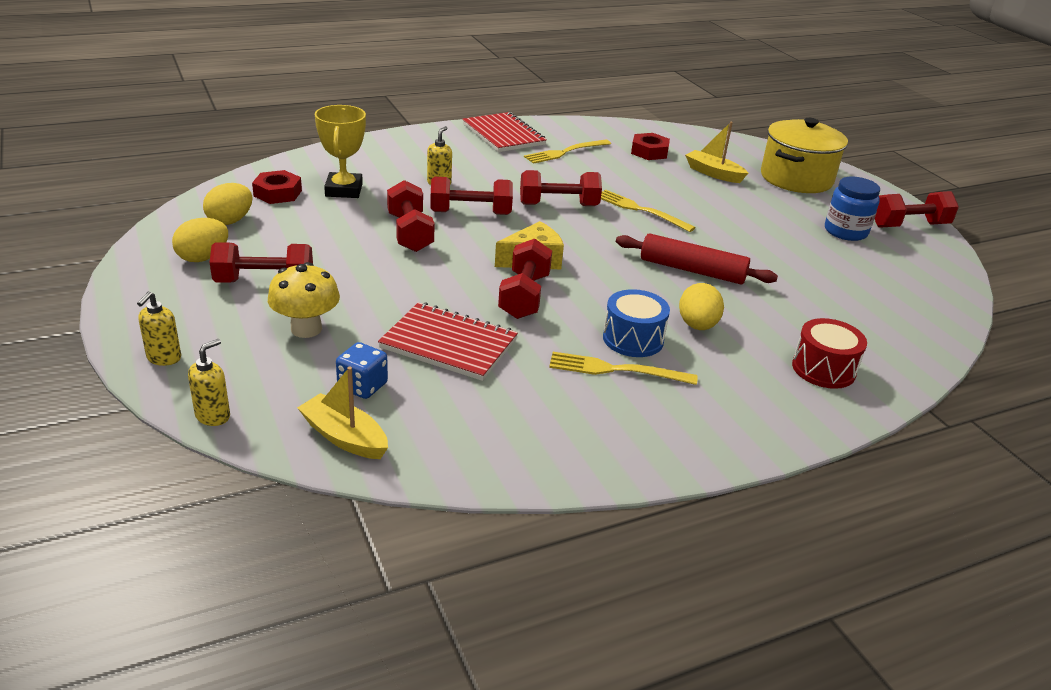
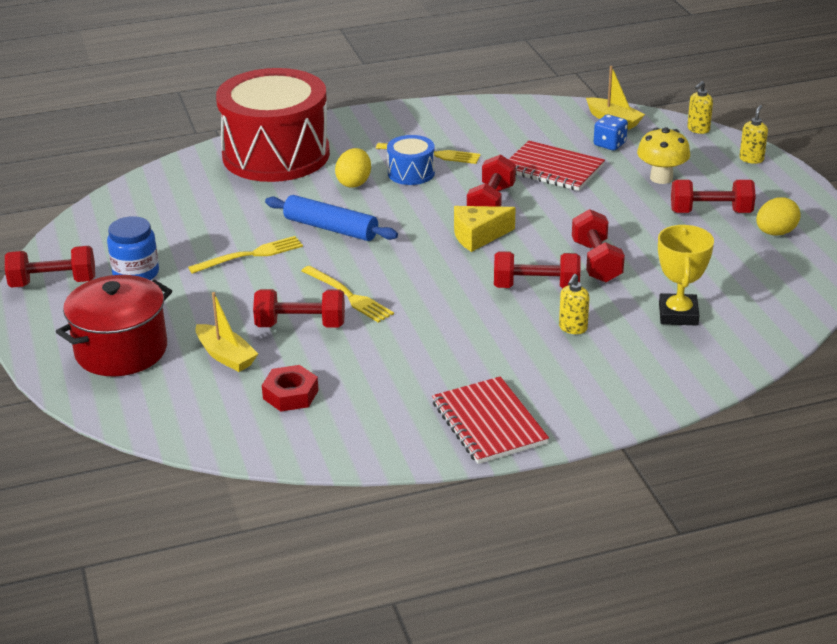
camera: 170 degrees left, 0 degrees up
yellow egg [203,183,252,225] -> none
red nut [252,170,302,204] -> none
red dumbbell [520,170,602,206] -> red dumbbell moved to [253,289,345,328]
yellow fork [524,139,611,164] -> yellow fork moved to [188,236,303,274]
red rolling pin [616,233,778,284] -> blue rolling pin [265,195,398,241]
yellow pot [761,118,848,193] -> red pot [56,275,172,376]
red drum [792,318,867,389] -> red drum [216,68,330,182], size x2.33

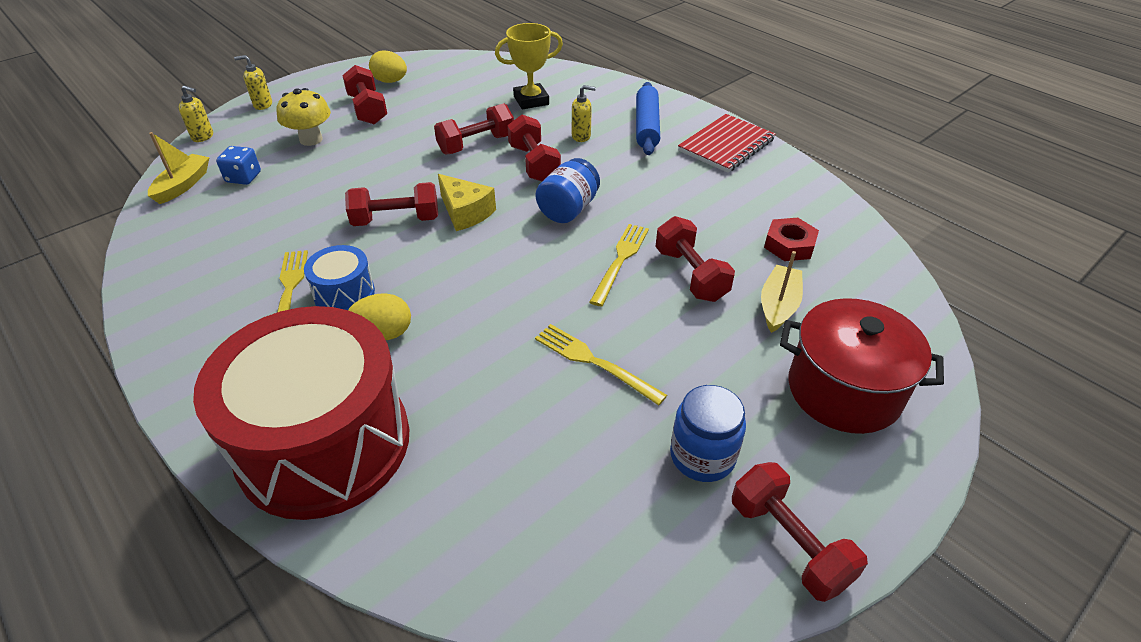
camera: 115 degrees left, 10 degrees up
blue rolling pin [265,195,398,241] -> blue rolling pin moved to [636,82,660,155]
red notebook [508,141,605,191] -> none
none -> blue jar [536,158,600,223]

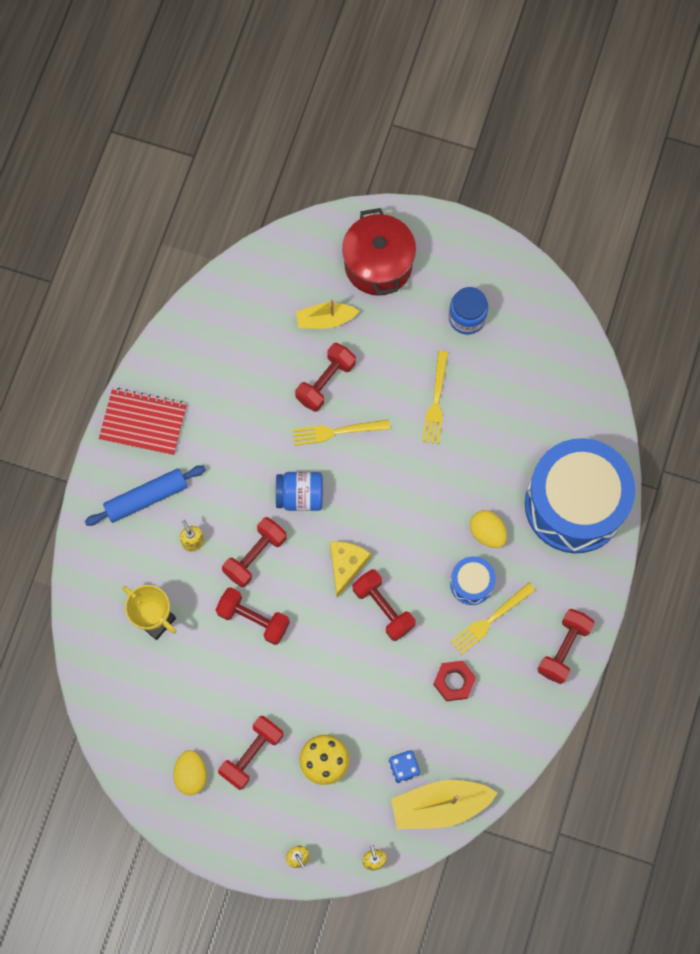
camera: 120 degrees left, 30 degrees up
yellow boat [148,132,210,204] -> yellow boat [391,780,498,829], size x1.56
red drum [193,306,409,520] -> blue drum [525,438,635,553]
red dumbbell [732,462,868,602] -> red dumbbell moved to [538,609,595,684]
red nut [764,218,819,261] -> red nut moved to [433,661,476,702]

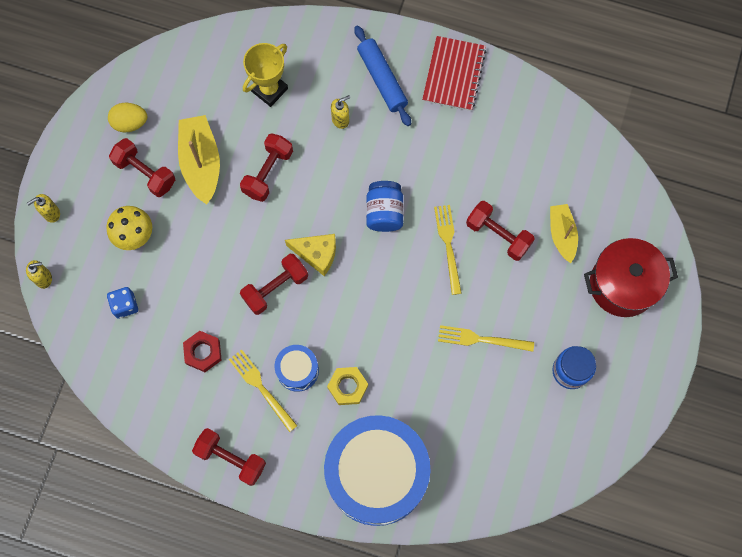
camera: 90 degrees right, 0 degrees up
red dumbbell [222,517,287,588] -> none
yellow boat [391,780,498,829] -> yellow boat moved to [178,115,220,205]
yellow egg [470,510,507,548] -> yellow nut [327,367,368,405]

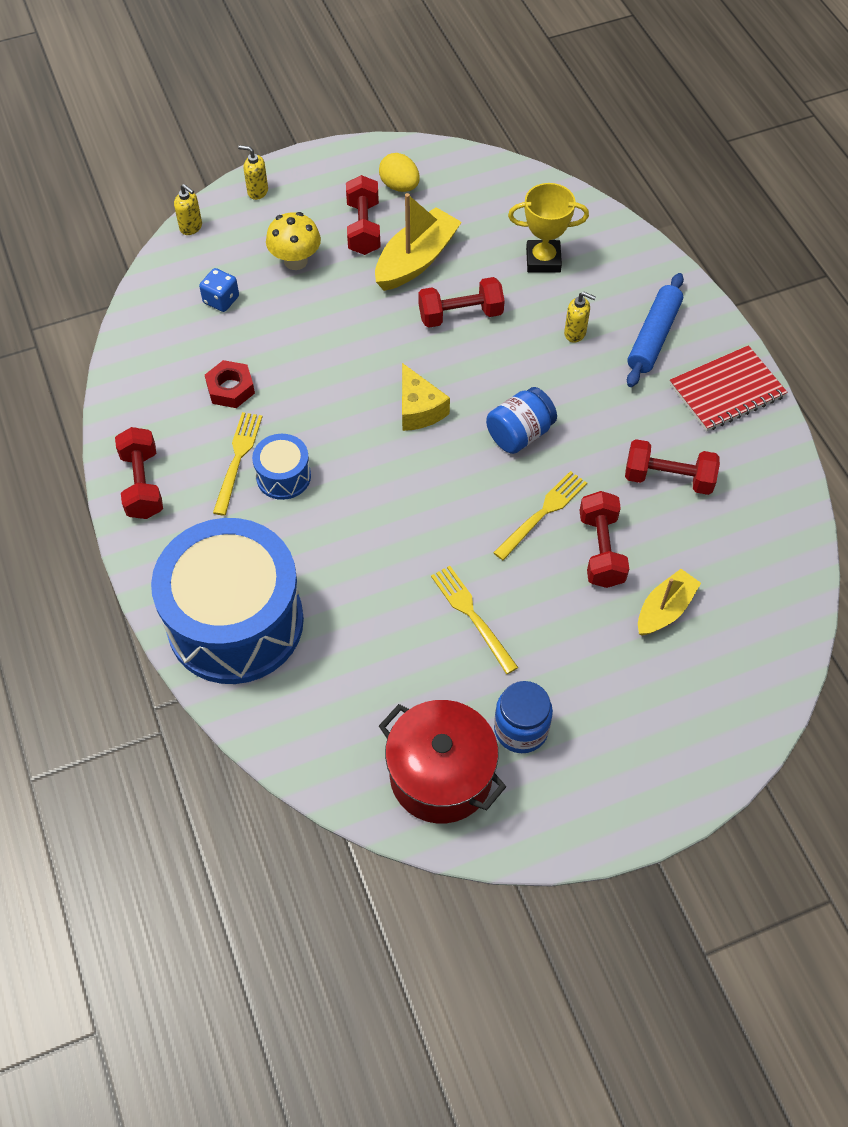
camera: 50 degrees right, 15 degrees down
red dumbbell [240,254,308,315] -> red dumbbell moved to [625,439,720,495]
yellow nut [327,367,368,405] -> none
red pot [584,238,678,317] -> red pot moved to [379,700,506,823]

